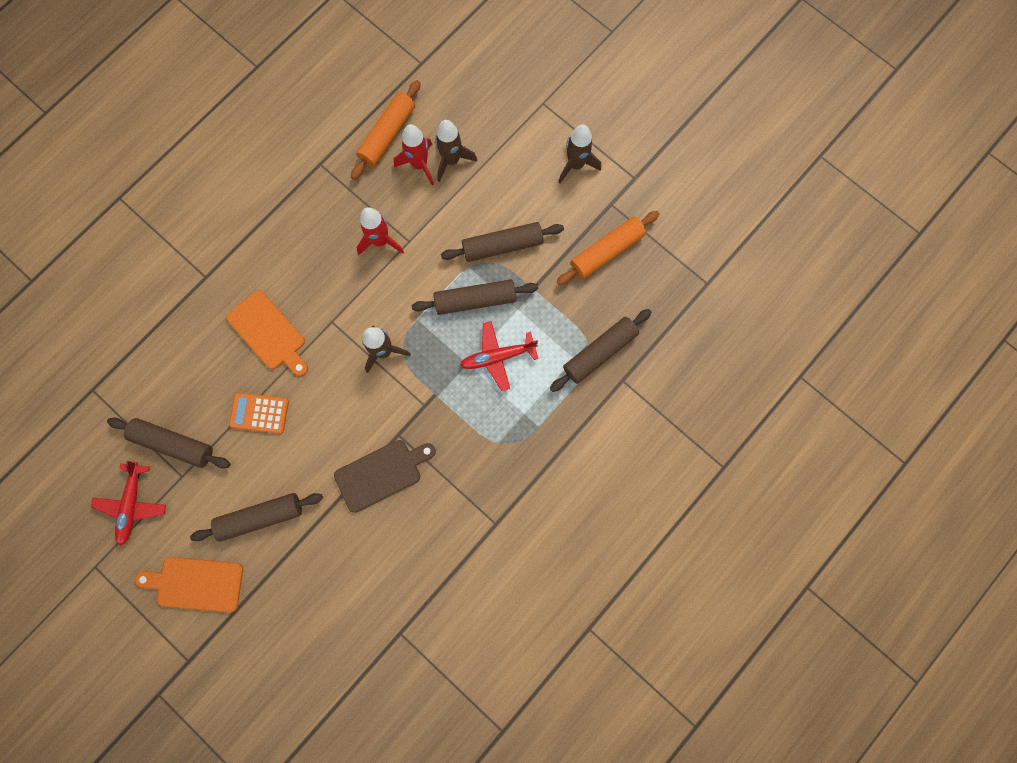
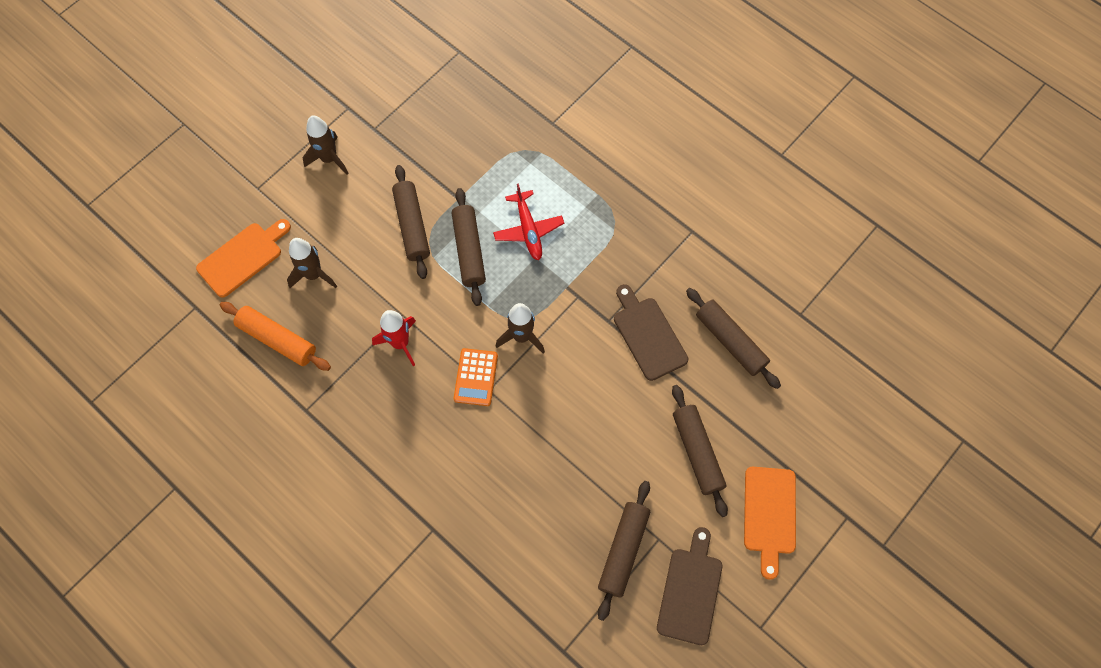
camera: 90 degrees left, 10 degrees down
red plane [91,461,166,546] -> brown cutting board [657,527,722,645]
orange cutting board [226,290,308,376] -> orange cutting board moved to [196,219,291,298]
orange calculator [229,392,289,434] -> orange calculator moved to [454,348,498,406]
red rocket [394,124,434,186] -> none
brown rolling pin [550,309,652,392] -> brown rolling pin moved to [686,288,781,389]
orange rolling pin [557,211,659,285] -> none

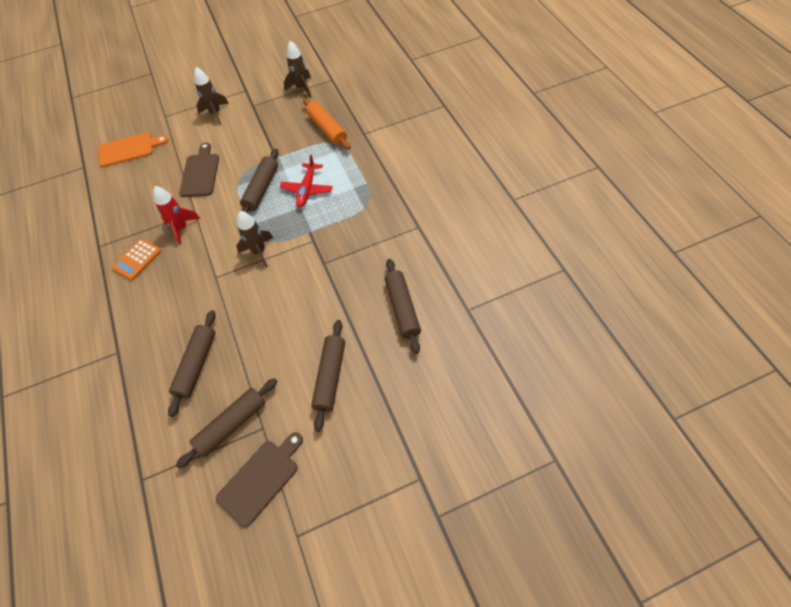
camera: 30 degrees right, 10 degrees down
orange rolling pin [220,302,331,371] -> orange rolling pin moved to [303,98,351,150]
brown rocket [287,238,337,288] -> brown rocket moved to [284,41,311,98]
brown rolling pin [392,165,430,279] -> brown rolling pin moved to [168,310,216,417]
orange calculator [454,348,498,406] -> orange calculator moved to [112,239,161,280]
brown cutting board [614,284,688,381] -> brown cutting board moved to [179,143,219,197]
orange cutting board [744,467,796,580] -> none

